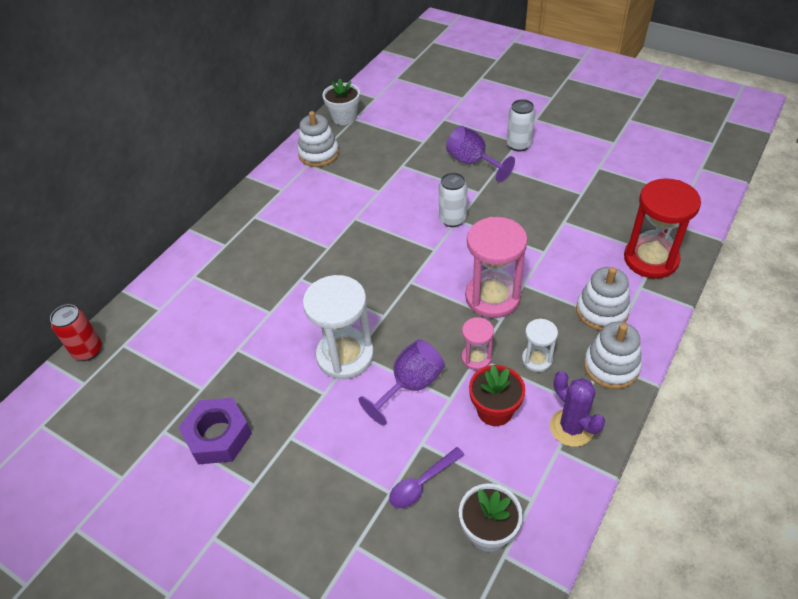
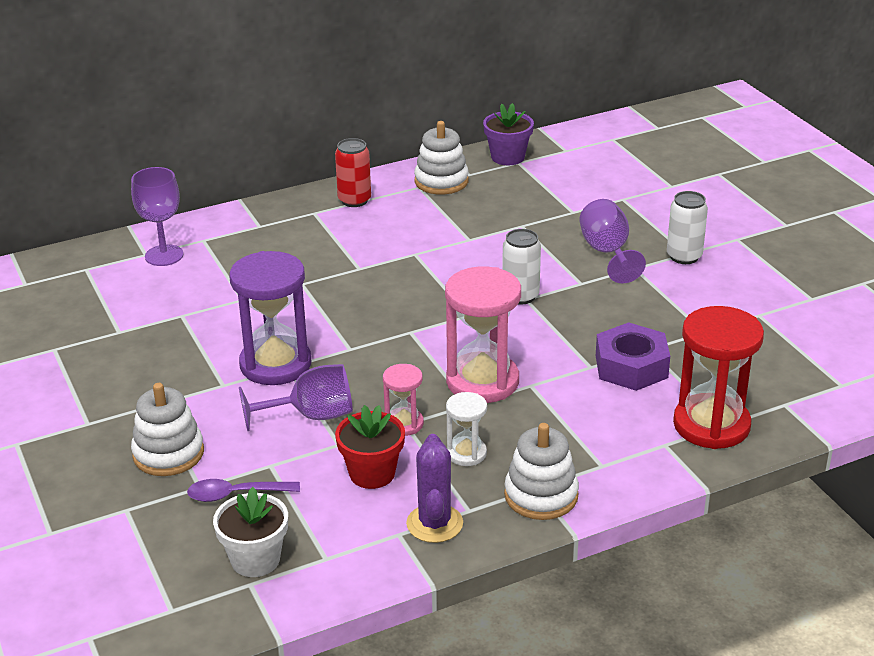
camera: 30 degrees right, 15 degrees down
red can [50,304,102,361] -> red can moved to [335,138,371,207]
purple nut [178,398,252,464] -> purple nut moved to [596,322,670,391]
white hourglass [303,275,374,379] -> purple hourglass [230,251,312,385]
white flower pot [322,78,360,125] -> purple flower pot [483,103,534,165]
white stacking toy [576,267,630,331] -> white stacking toy moved to [131,383,204,476]
none -> purple goblet [131,167,183,266]

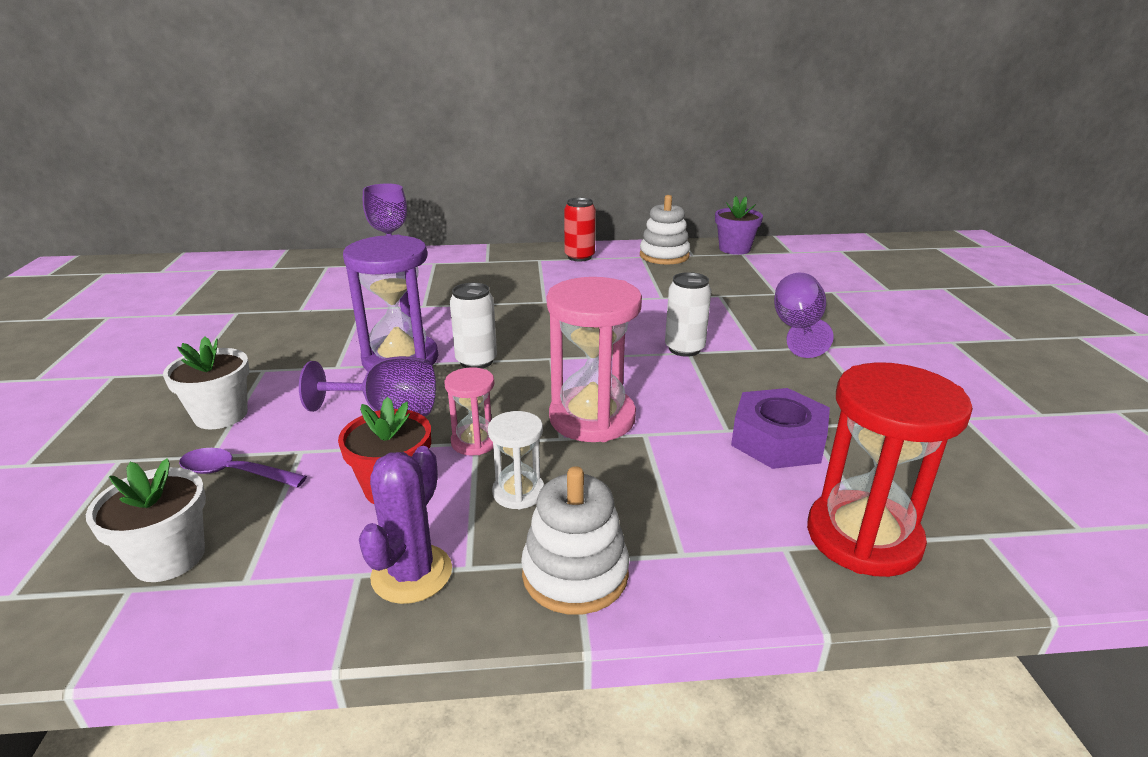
camera: 20 degrees right, 5 degrees down
white stacking toy [131,383,204,476] -> white flower pot [163,336,250,429]
white can [667,191,708,264] -> white can moved to [450,283,497,369]

